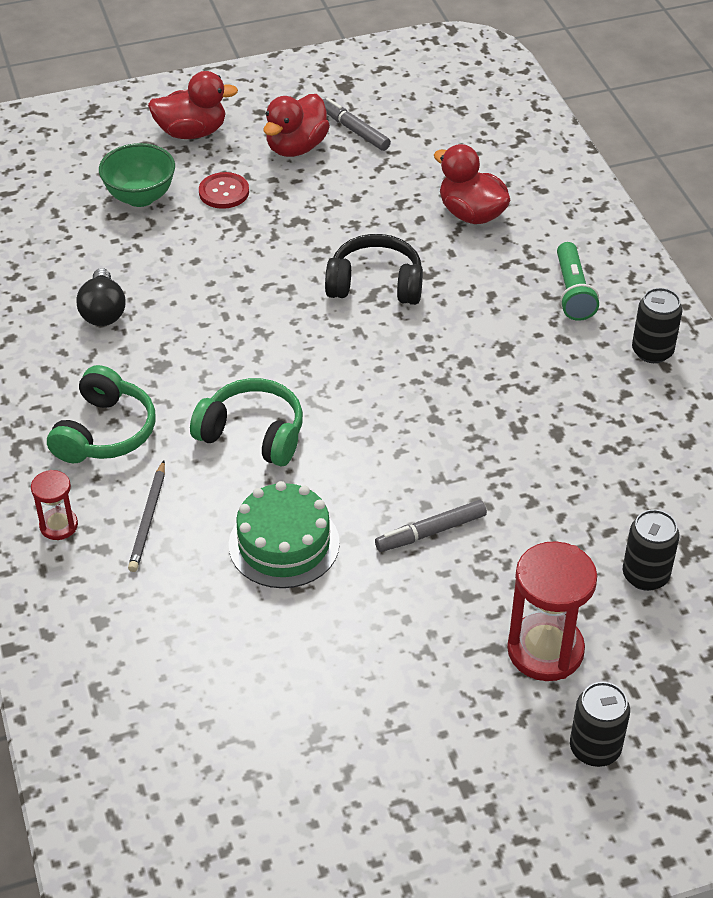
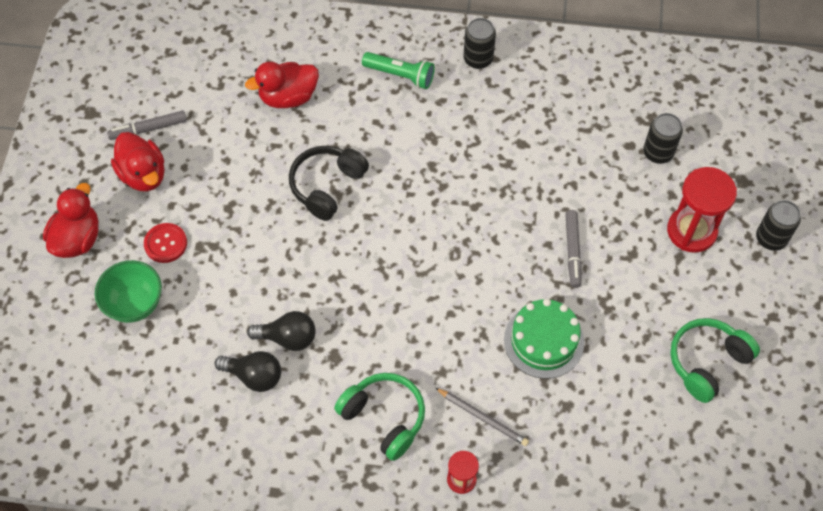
camera: 65 degrees left, 15 degrees up
green headphones [190,378,303,466] -> green headphones moved to [670,318,760,403]
none -> black light bulb [247,311,316,351]

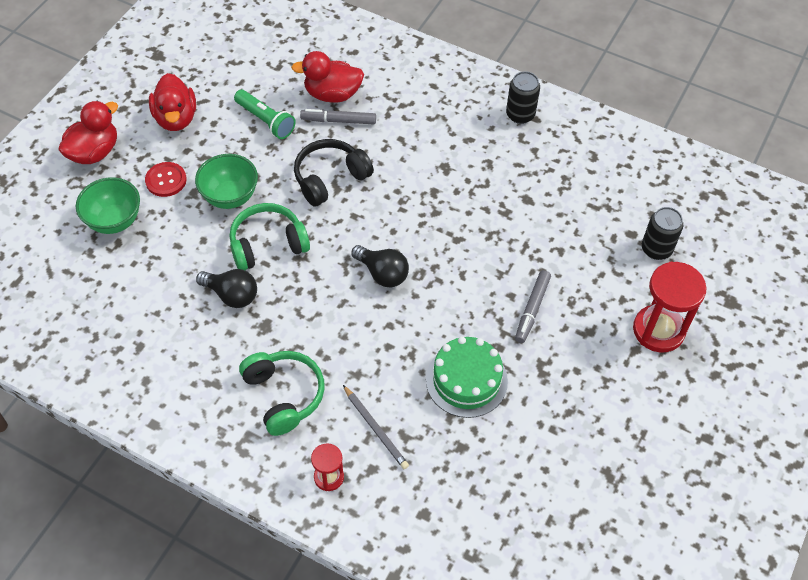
camera: 20 degrees right, 5 degrees down
grey marker [107,111,187,140] -> grey marker moved to [300,109,376,124]
black light bulb [215,351,281,392] -> black light bulb moved to [351,245,409,287]
green flashlight [362,52,435,89] -> green flashlight moved to [234,90,296,139]
green headphones [670,318,760,403] -> green headphones moved to [230,203,310,270]
black can [756,200,801,251] -> none
none -> green bowl [195,154,258,209]

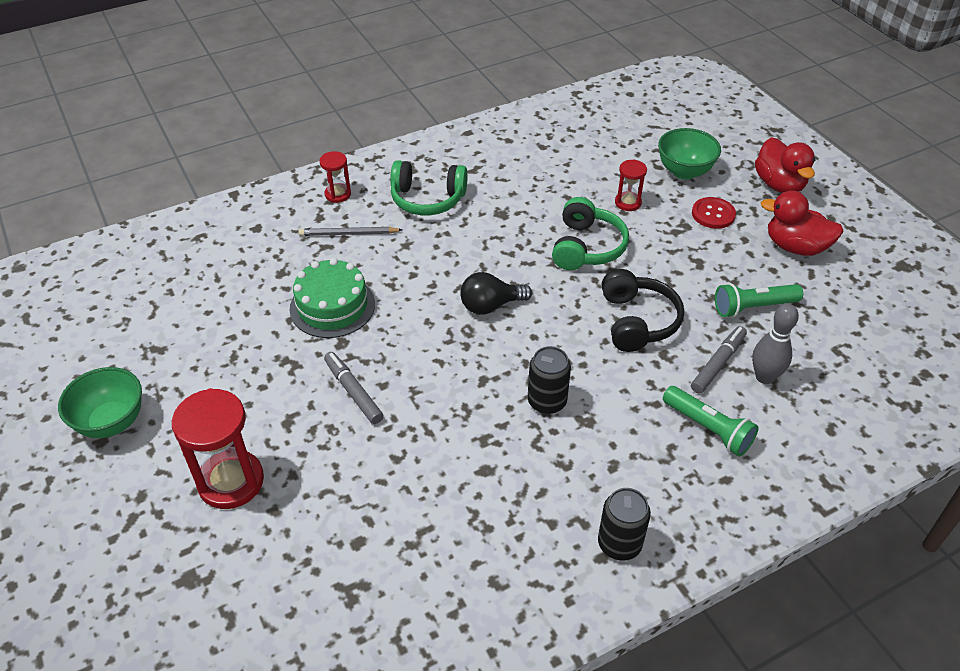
camera: 125 degrees right, 10 degrees down
green bowl [195,154,258,209] -> green bowl moved to [58,367,142,438]
black light bulb [196,269,257,308] -> none
red duck [291,51,364,103] -> grey bowling pin [752,304,799,384]
black can [642,207,683,260] -> black can moved to [528,346,571,414]
none -> red hourglass [615,159,647,211]
none -> green flashlight [663,386,759,457]

